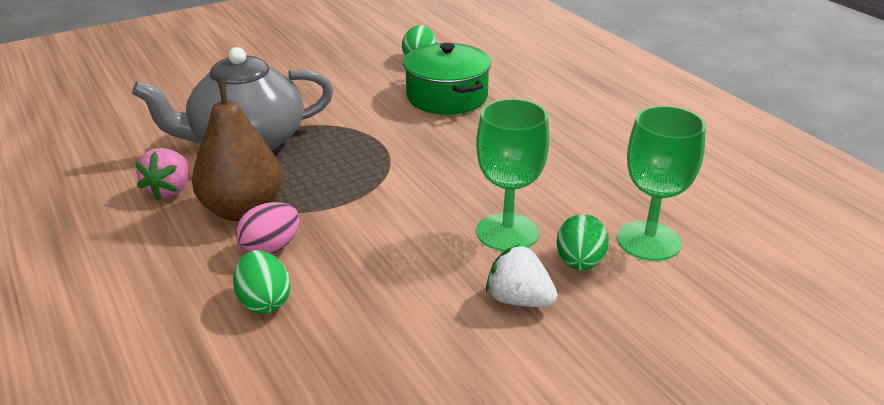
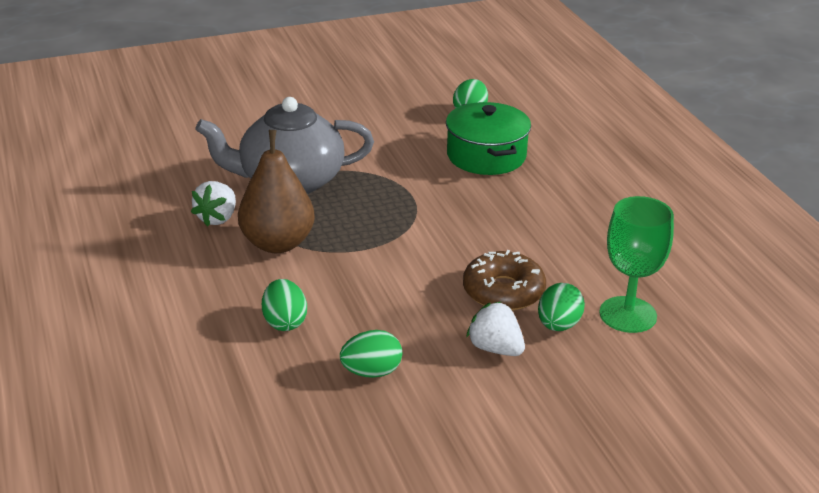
camera: 10 degrees right, 0 degrees up
pink strawberry [135,148,189,200] -> white strawberry [191,181,236,227]
pink egg [236,202,299,254] -> none
green goblet [476,98,550,251] -> brown donut [463,250,546,311]
none -> green egg [340,330,402,378]

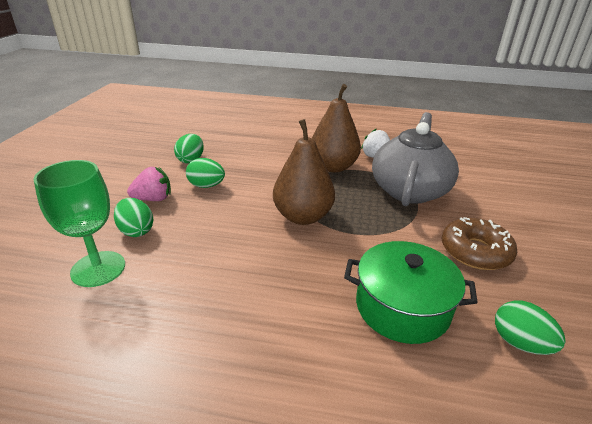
camera: 120 degrees right, 0 degrees up
green egg [262,279,307,331] -> green egg moved to [186,158,225,188]
brown donut [463,250,546,311] -> brown donut moved to [442,217,517,270]
white strawberry [466,302,525,356] -> pink strawberry [127,167,171,201]
none -> brown pear [273,119,335,225]

